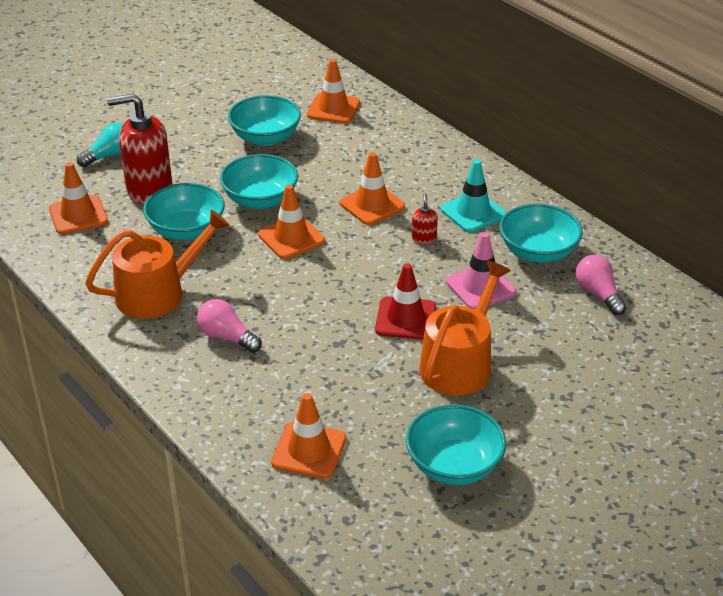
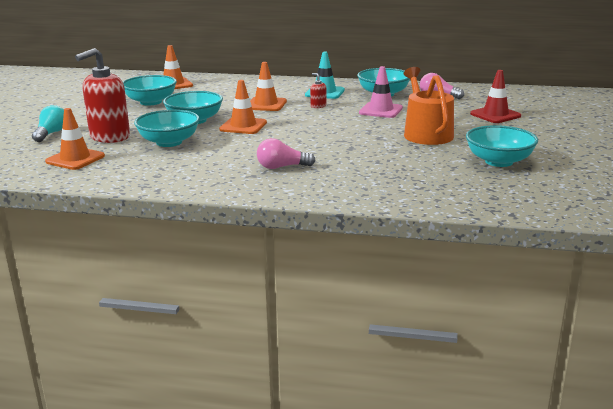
camera: 40 degrees left, 15 degrees down
orange watering can [85,210,230,319] -> none
orange traffic cone [271,393,346,479] -> none
red traffic cone [375,263,436,340] -> red traffic cone moved to [470,70,521,123]

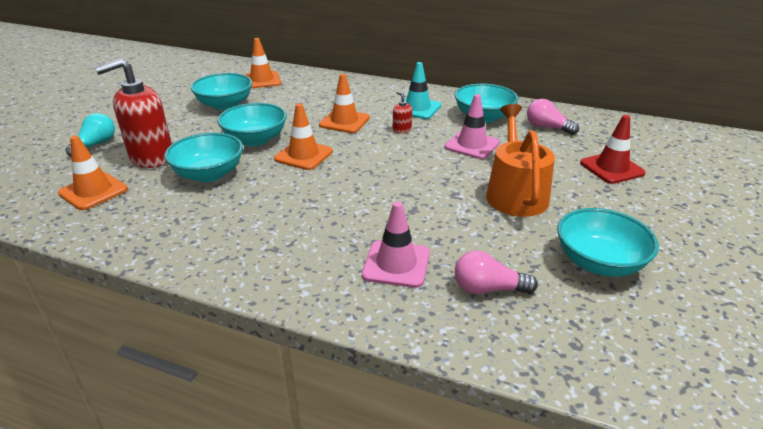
camera: 10 degrees right, 10 degrees up
pink light bulb [257,138,316,169] -> pink light bulb moved to [455,250,538,294]
none -> pink traffic cone [362,202,430,288]

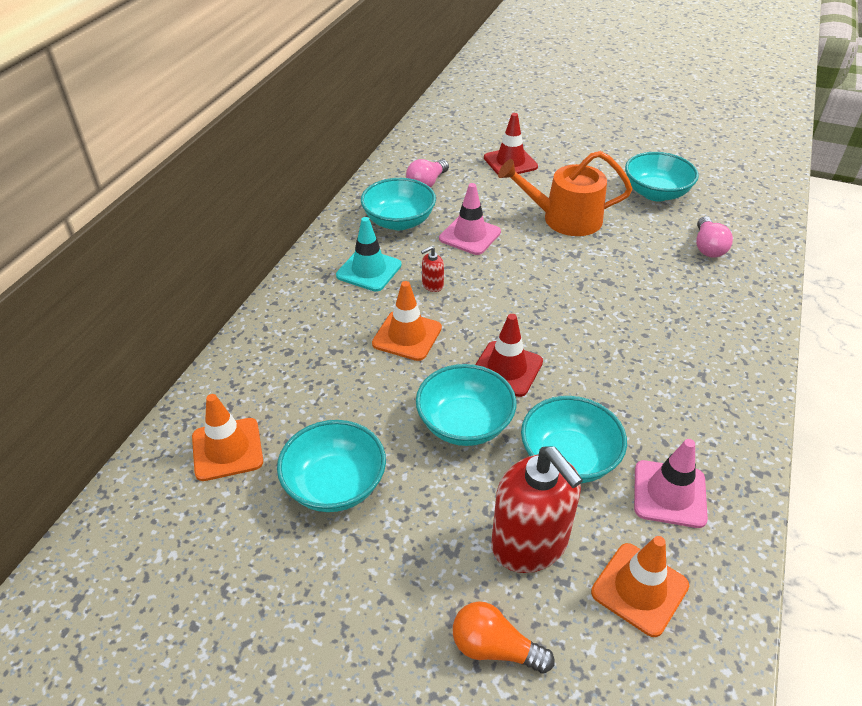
camera: 90 degrees left, 10 degrees up
turquoise light bulb [66,113,115,157] -> orange light bulb [453,601,555,674]
orange traffic cone [274,103,333,170] -> red traffic cone [475,314,543,397]
pink traffic cone [362,202,430,288] -> pink traffic cone moved to [634,439,708,528]

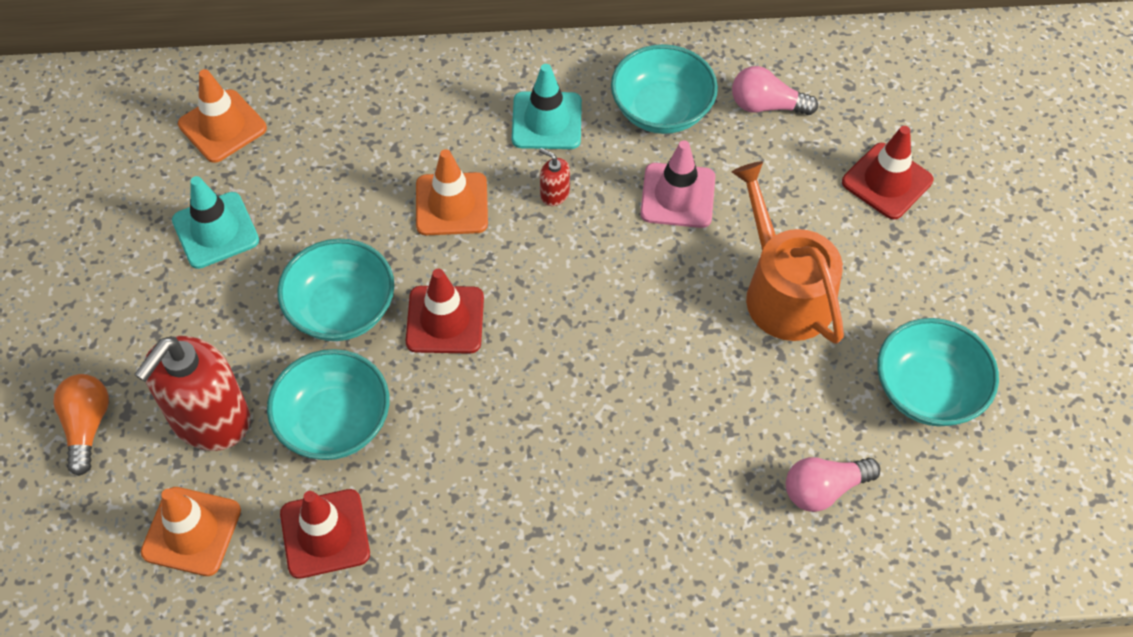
camera: 65 degrees right, 15 degrees up
turquoise bowl [277,420,386,512] -> turquoise traffic cone [172,176,259,269]
pink traffic cone [634,439,708,528] -> red traffic cone [280,489,370,579]

